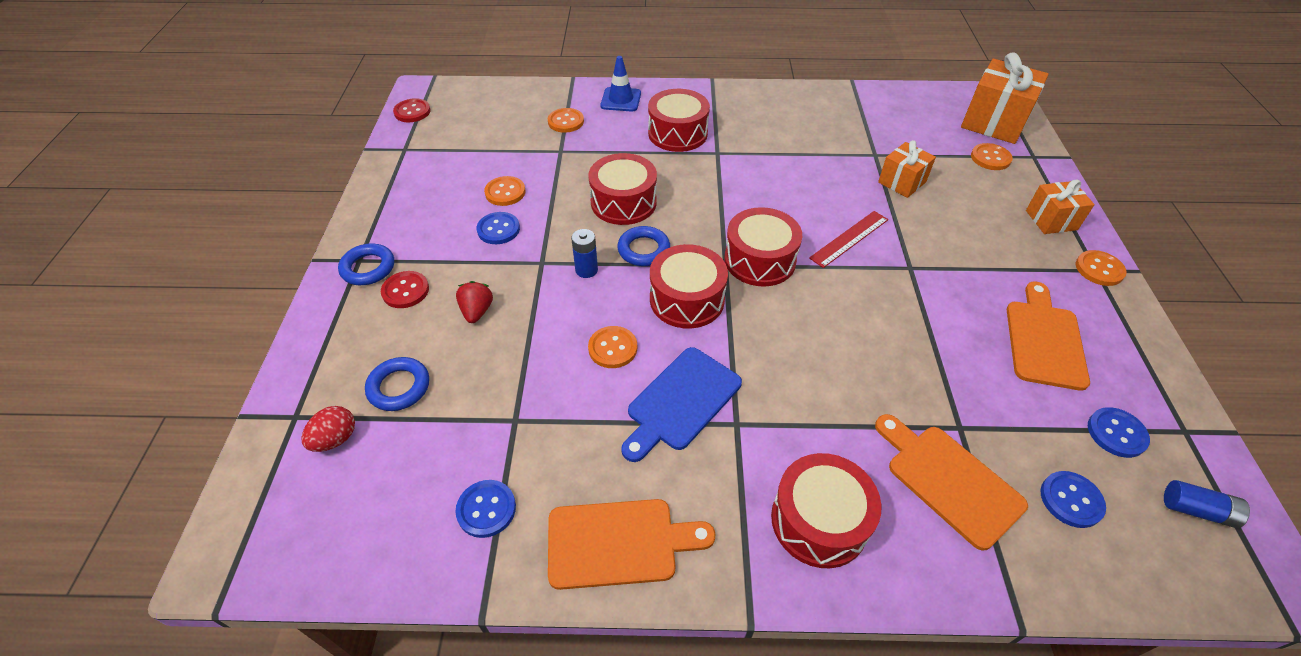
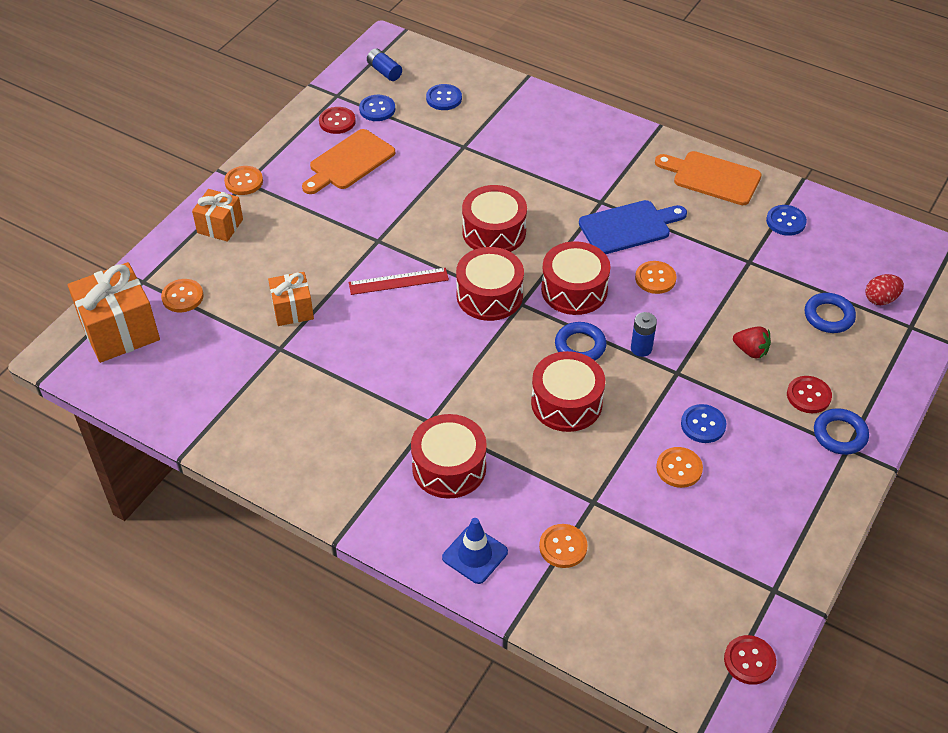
camera: 150 degrees left, 0 degrees up
red strawberry [456,281,493,323] -> red strawberry turned 90 degrees counterclockwise [733,326,771,359]
red drum [771,453,881,568] -> red drum moved to [462,185,527,252]
orange cutting board [875,414,1028,551] -> none
none -> red button [319,107,356,134]

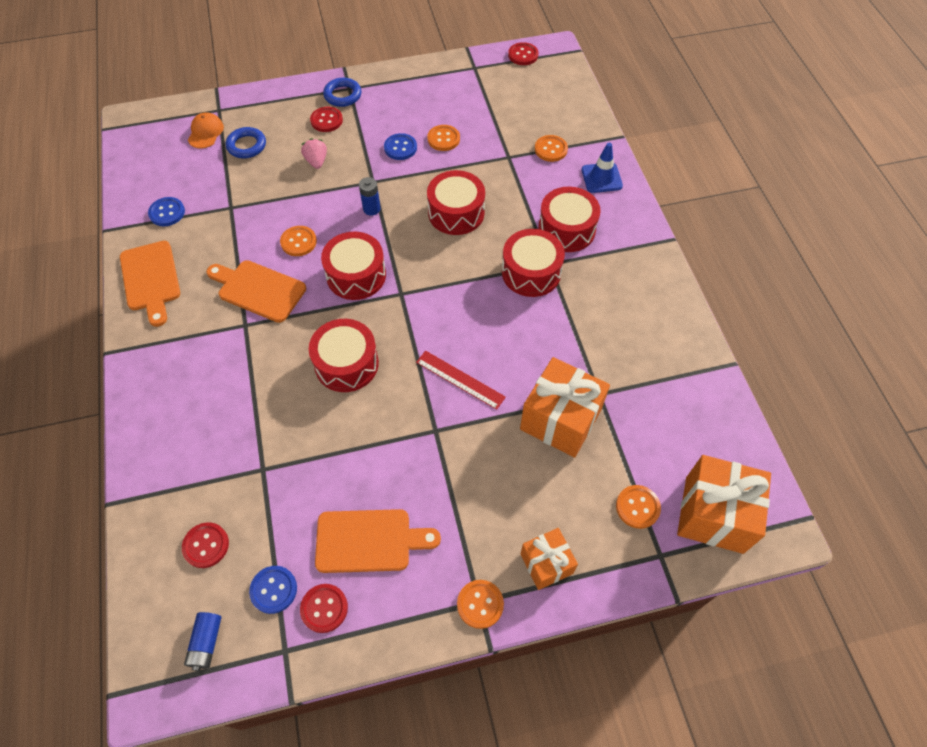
camera: 135 degrees left, 10 degrees up
orange gift [268,272,314,326] -> orange gift [520,357,610,458], size x1.70
blue button [426,84,462,110] -> red button [182,522,229,568]
red drum [456,247,524,321] -> red drum moved to [502,229,565,297]
blue ring [555,322,607,360] -> none
blue cutting board [579,200,687,254] -> orange cutting board [206,260,306,323]
red strawberry [733,326,771,359] -> pink strawberry [301,138,327,169]
red egg [865,274,904,305] -> orange cap [188,112,224,148]

